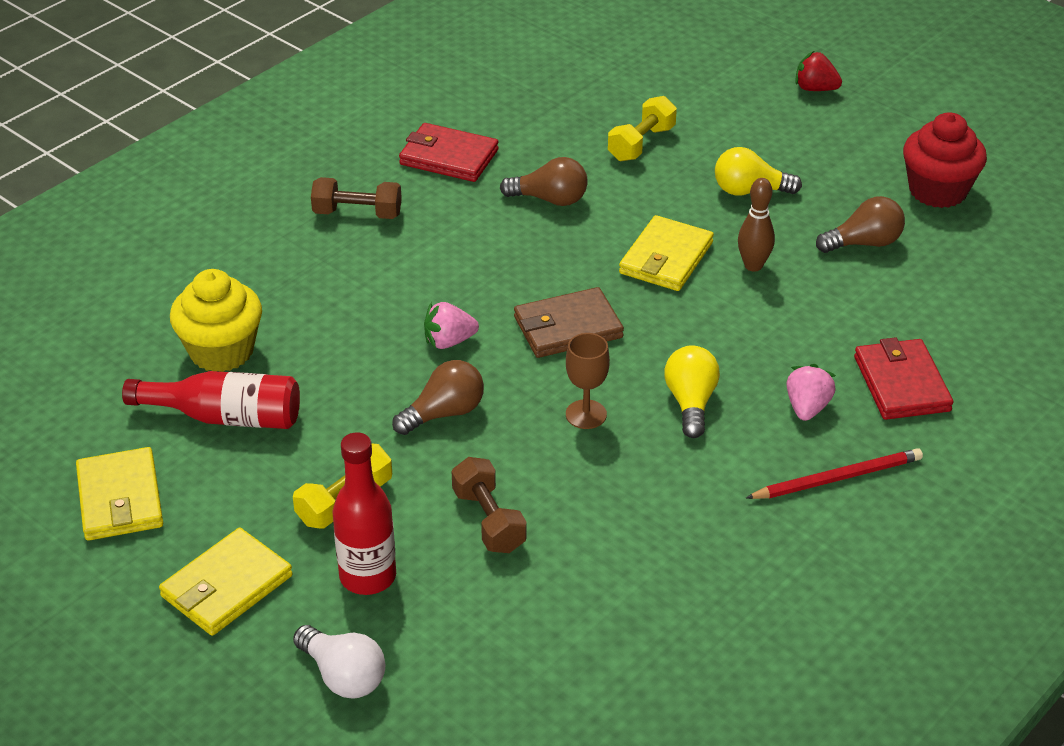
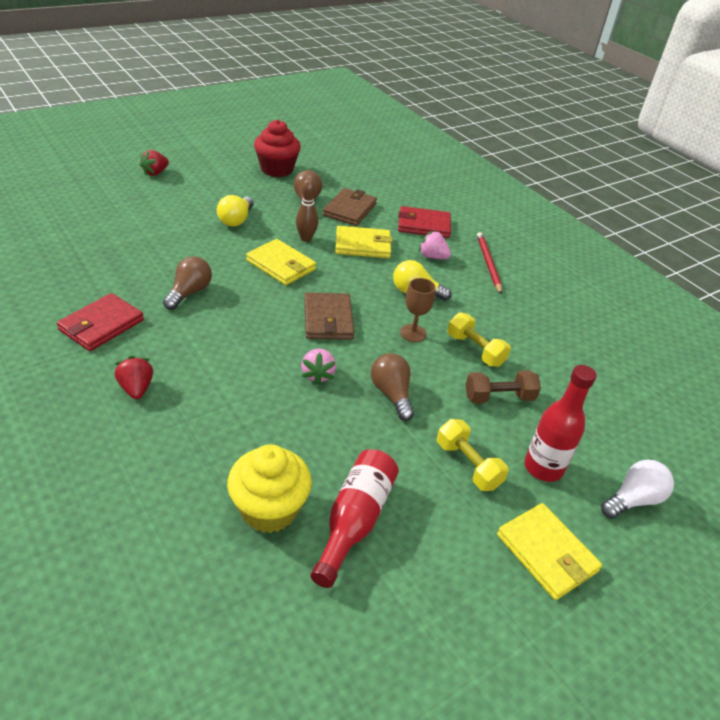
camera: 80 degrees left, 0 degrees up
yellow wallet [76,447,163,541] -> yellow wallet moved to [335,226,393,258]
brown dumbbell [311,177,402,219] -> red strawberry [115,356,153,399]
yellow dumbbell [608,96,677,161] -> yellow dumbbell moved to [447,312,511,367]
none -> brown wallet [323,188,377,226]

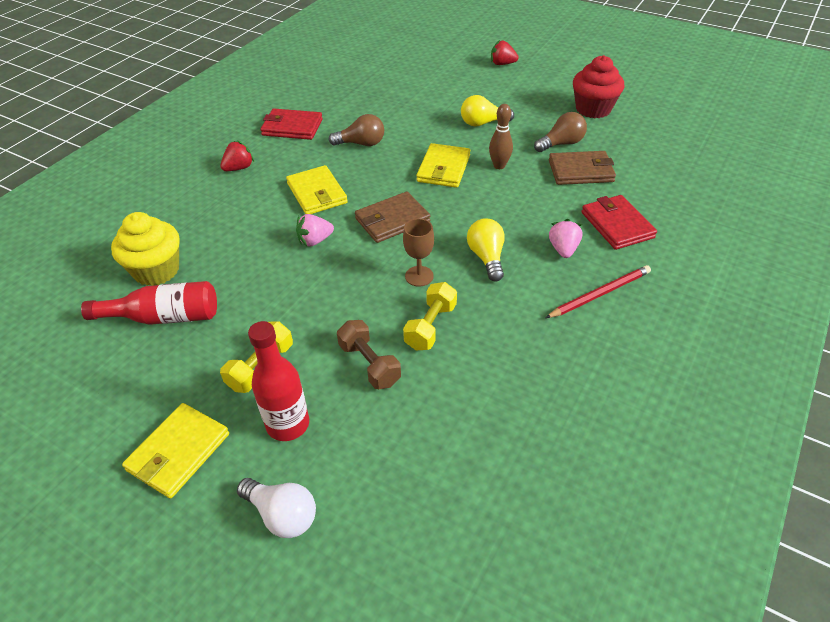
camera: 70 degrees right, 5 degrees up
yellow wallet [335,226,393,258] -> yellow wallet moved to [286,165,348,214]
brown light bulb [371,353,414,421] -> none

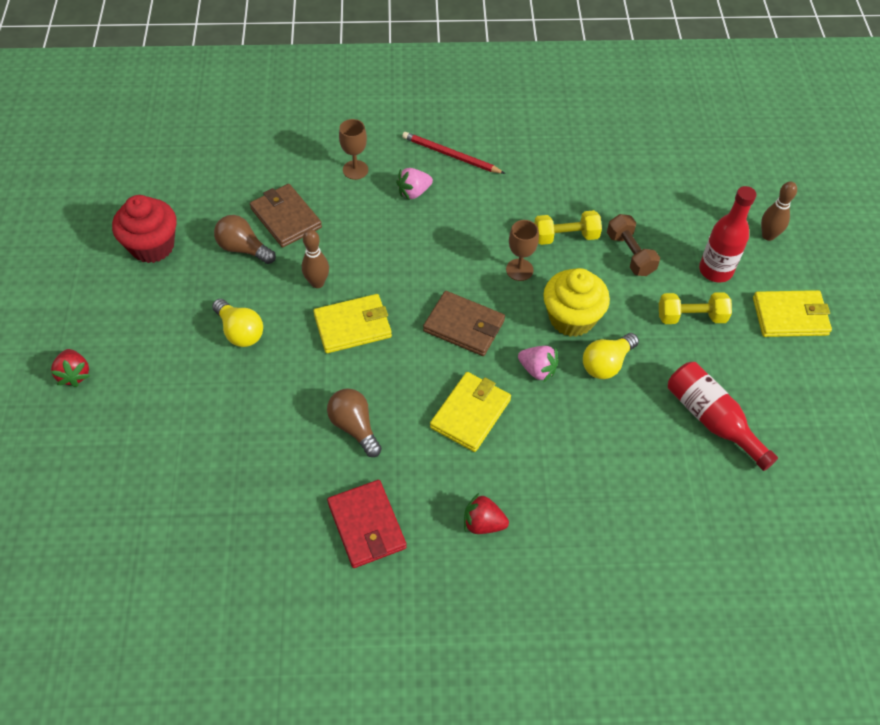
camera: 125 degrees left, 10 degrees up
yellow cupcake [111,212,180,286] -> yellow cupcake moved to [543,268,610,337]
white light bulb [237,478,316,538] -> brown bowling pin [761,181,797,241]
brown dumbbell [337,320,401,389] -> brown dumbbell turned 45 degrees counterclockwise [607,214,660,276]
yellow light bulb [467,218,505,282] -> yellow light bulb moved to [583,333,639,379]
red wallet [581,195,657,250] -> brown goblet [339,119,368,180]

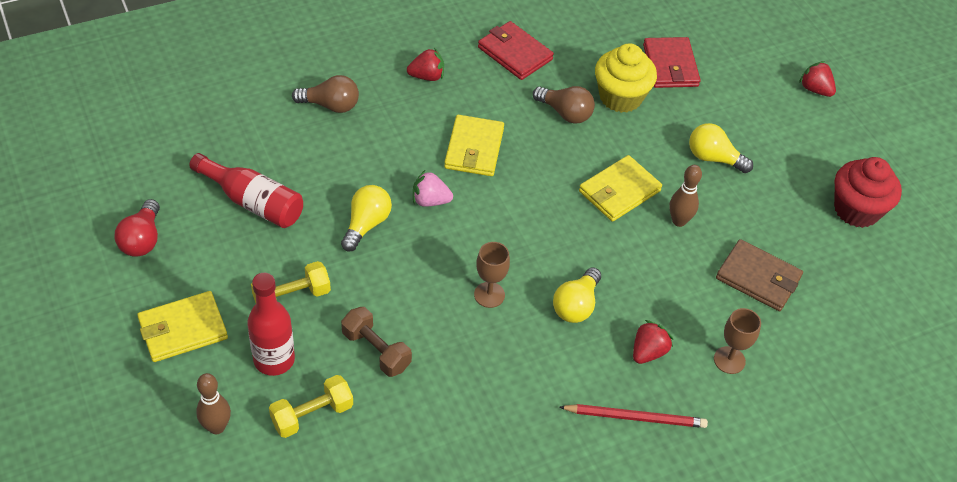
camera: 155 degrees right, 5 degrees down
brown light bulb [214,215,276,264] -> brown light bulb moved to [292,75,359,113]
pink strawberry [396,168,433,200] -> red strawberry [633,320,673,364]
brown wallet [423,291,505,356] -> none
yellow dumbbell [534,210,602,245] -> yellow dumbbell moved to [269,375,353,438]
yellow cupcake [543,268,610,337] -> yellow cupcake moved to [595,43,657,113]
none -> red light bulb [115,199,160,257]
none -> yellow light bulb [553,267,601,323]
none -> red wallet [643,37,700,88]

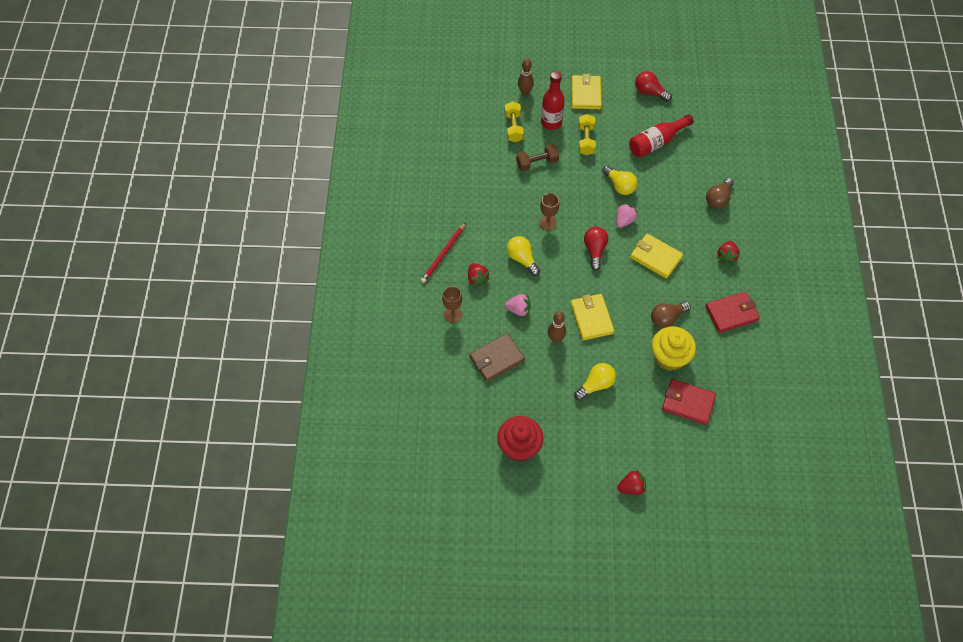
camera: 120 degrees right, 10 degrees up
none -> pink strawberry [505,294,531,316]
none -> red light bulb [584,227,608,271]

